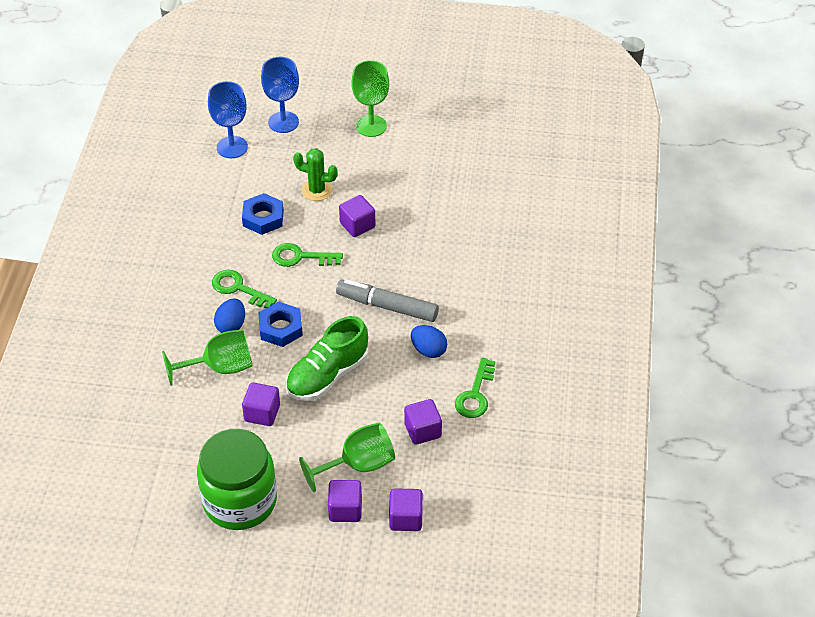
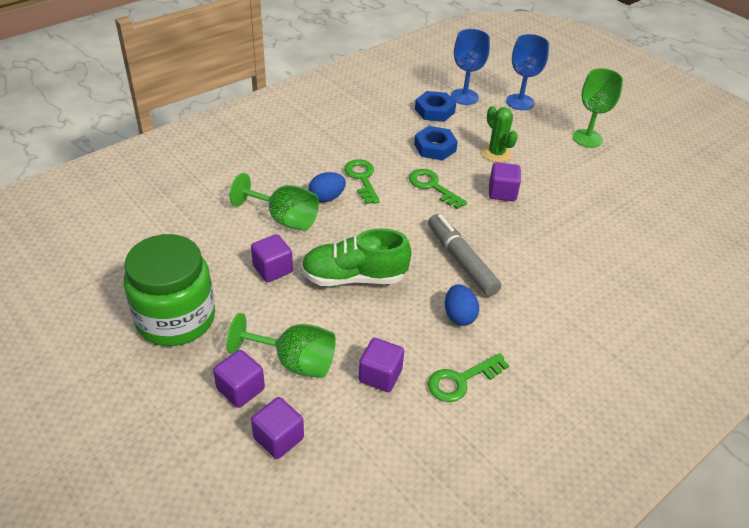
camera: 40 degrees right, 5 degrees down
blue nut [258,301,303,347] -> blue nut moved to [415,91,456,122]

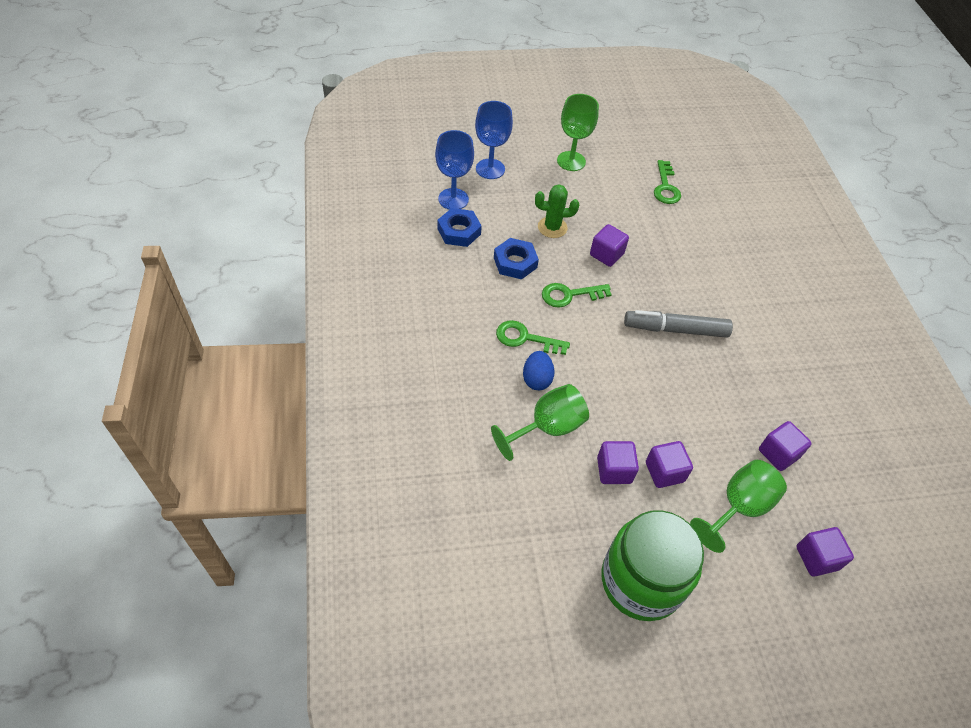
camera: 60 degrees left, 10 degrees up
purple cube [213,350,265,408] -> purple cube moved to [646,441,693,488]
green shoe [301,228,411,286] -> none
green key [428,353,509,402] -> green key moved to [654,160,681,204]
blue egg [445,284,479,326] -> none

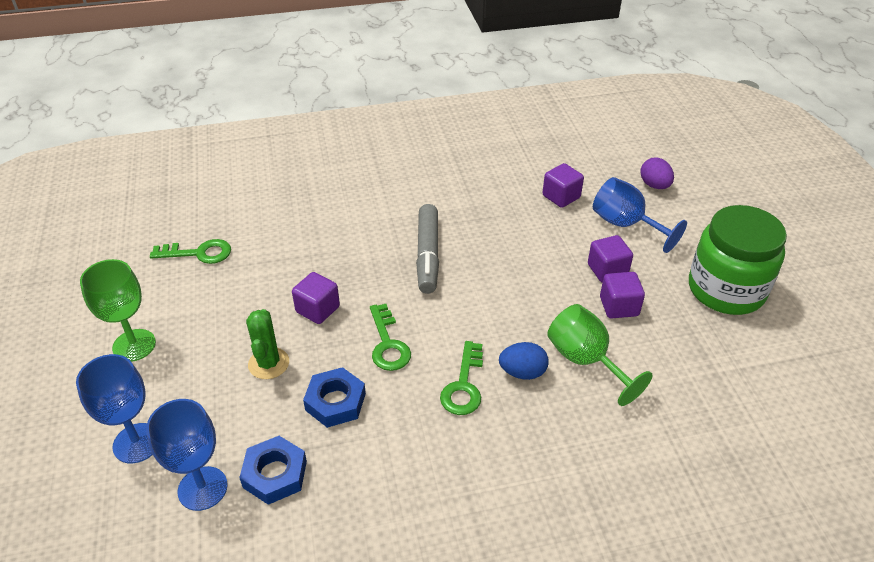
camera: 90 degrees left, 10 degrees down
green goblet [690,460,787,553] -> blue goblet [593,177,687,253]
purple cube [796,527,854,576] -> purple egg [640,157,674,189]

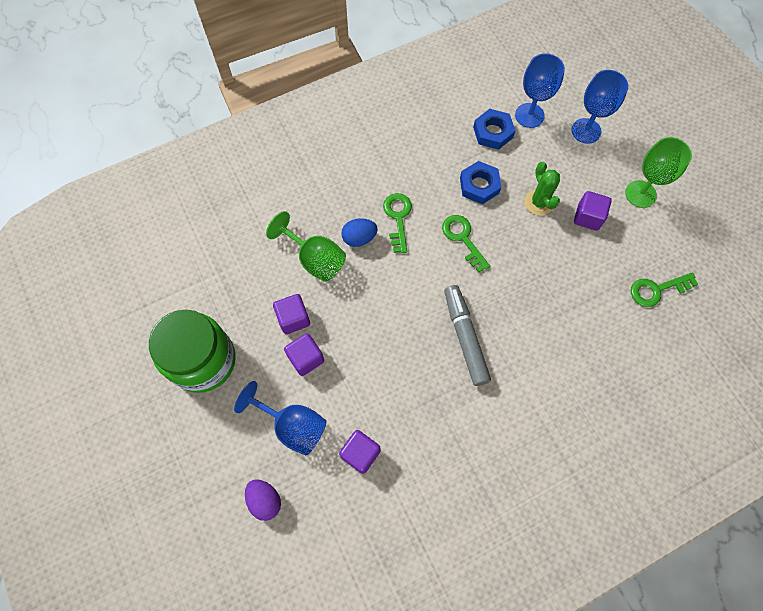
camera: 165 degrees right, 25 degrees up
purple cube [292,272,340,324] -> purple cube moved to [574,191,612,231]

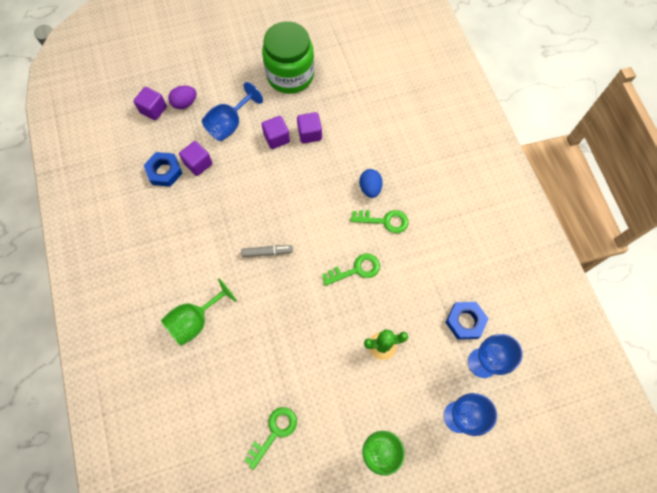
camera: 100 degrees right, 0 degrees up
green goblet [266,211,346,282] -> green goblet moved to [161,279,237,346]
grey marker [444,285,491,386] -> grey marker [241,245,293,257], size x0.60
blue nut [460,161,501,204] -> blue nut moved to [144,152,183,187]
purple cube [574,191,612,231] -> purple cube moved to [133,87,167,120]
green key [631,272,698,307] -> green key turned 45 degrees clockwise [244,407,297,470]

